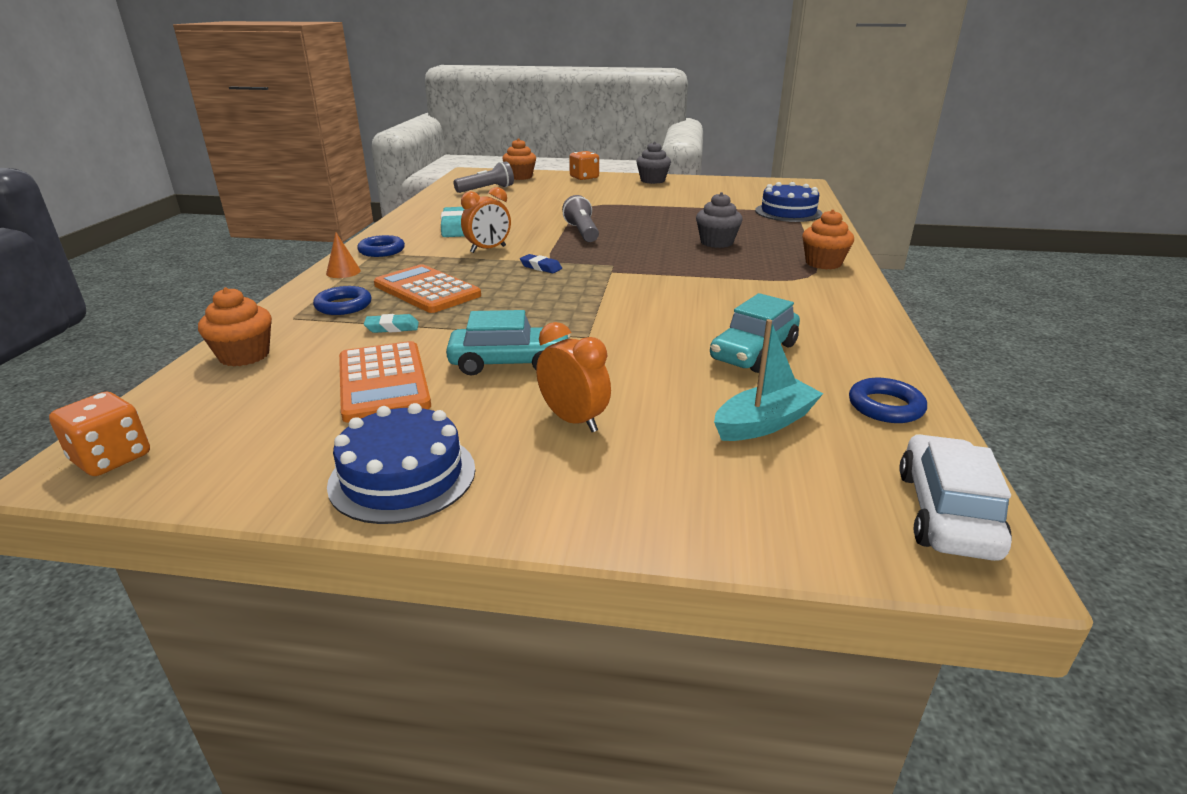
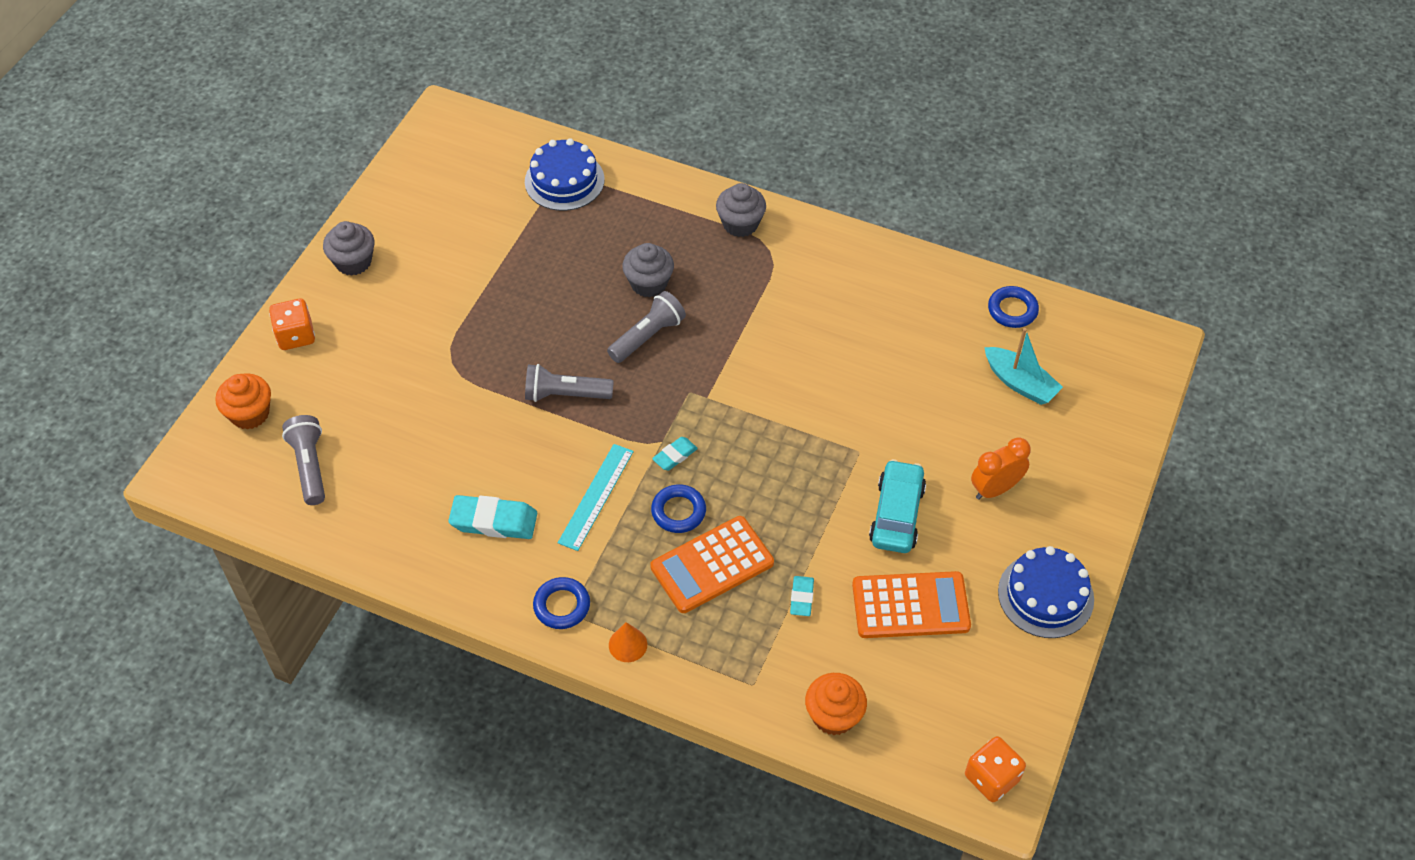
camera: 75 degrees left, 25 degrees up
blue ring [313,286,371,315] -> blue ring moved to [651,484,706,533]
orange clock [461,187,511,253] -> turquoise ruler [558,444,634,551]
blue eraser [520,254,562,273] -> turquoise eraser [652,437,698,470]
turquoise car [710,293,800,373] -> none
turquoise boat [714,319,823,441] -> turquoise boat turned 150 degrees clockwise [984,328,1063,405]
orange cupcake [802,209,854,269] -> grey cupcake [716,183,766,237]
white car [899,434,1012,561] -> none
none -> grey flashlight [607,291,686,363]

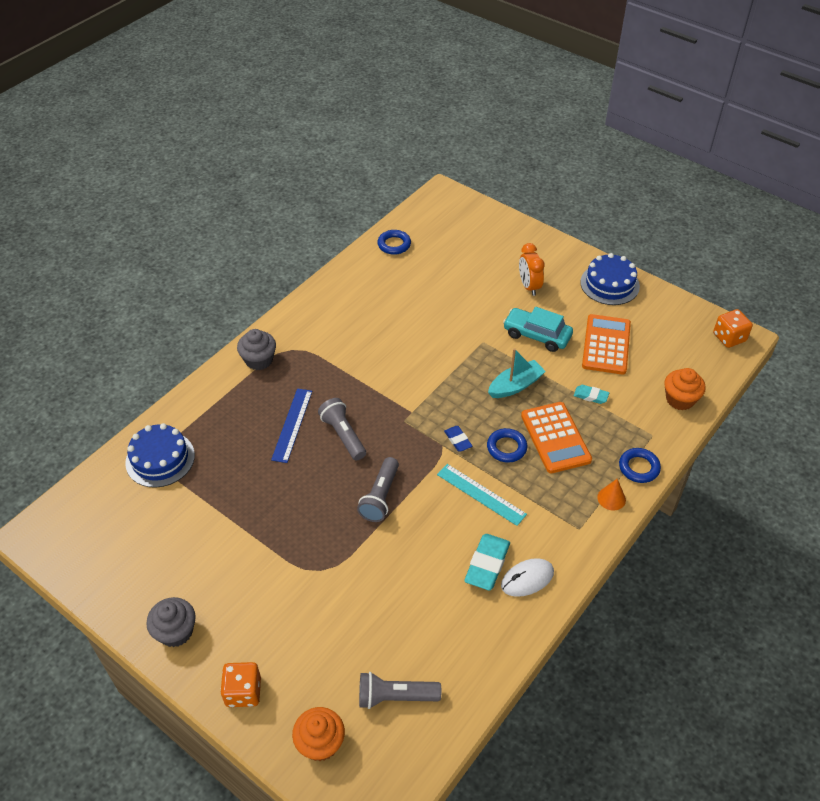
camera: 75 degrees left, 5 degrees down
blue ring [533,577,590,629] -> blue ring moved to [619,448,661,483]
grey cupcake [622,243,674,297] -> blue ruler [271,388,312,463]
turquoise eraser [652,437,698,470] -> blue eraser [444,426,472,452]
turquoise boat [984,328,1063,405] -> turquoise boat moved to [488,348,546,398]
none -> white mouse [501,558,554,597]

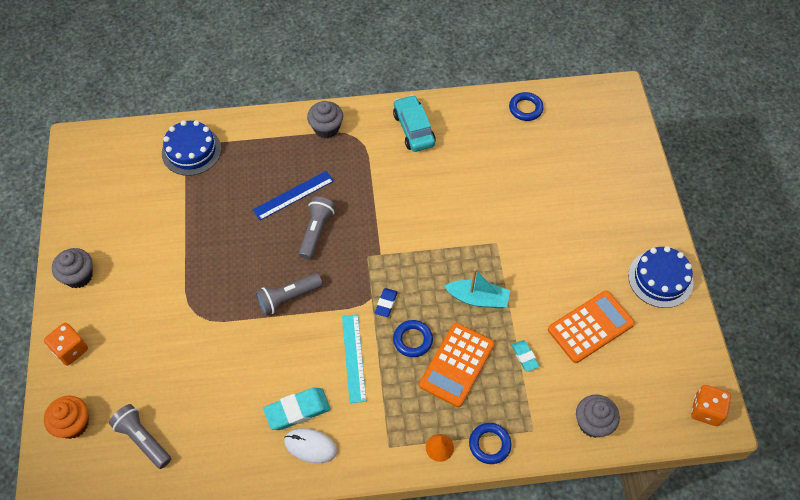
camera: 45 degrees right, 10 degrees up
turquoise car [503,307,573,352] -> turquoise car moved to [393,95,436,152]
orange clock [519,243,545,296] -> none
orange cupcake [664,368,706,410] -> grey cupcake [576,395,620,438]

